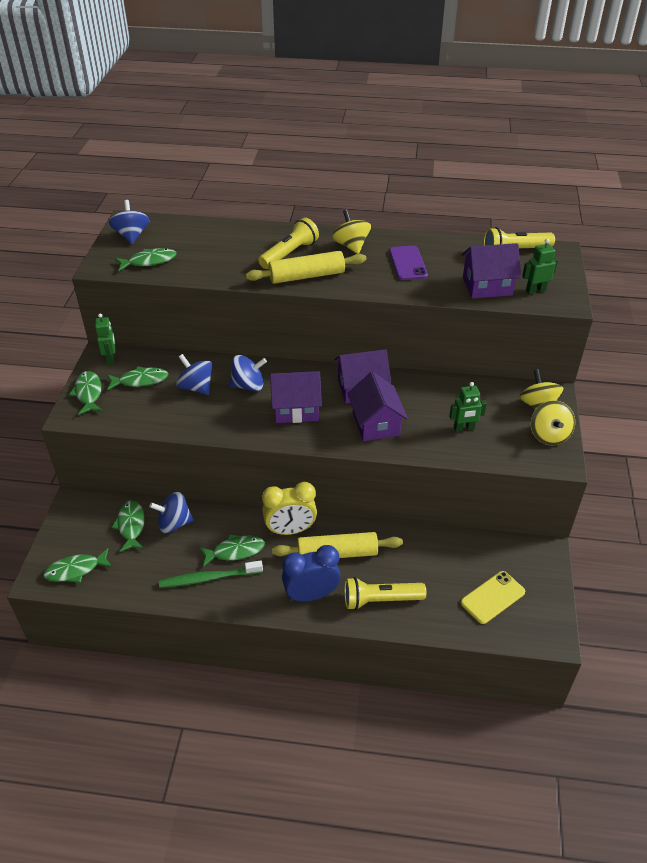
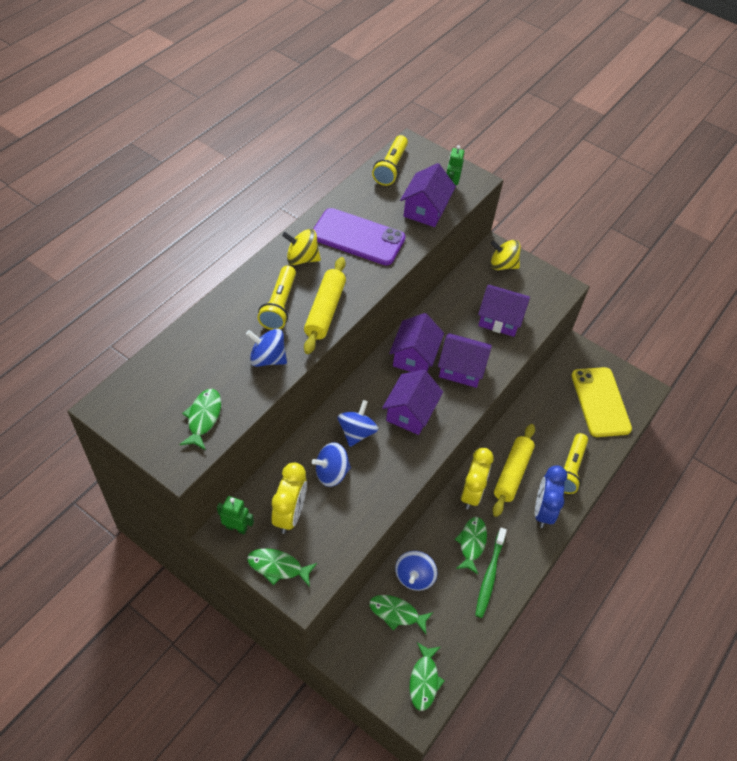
camera: 65 degrees left, 10 degrees up
green fish [107,366,168,391] -> yellow clock [271,463,307,534]
blue spinning top [109,200,149,244] -> blue spinning top moved to [246,329,287,367]
yellow flashlight [258,218,319,269] -> yellow flashlight turned 150 degrees counterclockwise [258,265,296,330]
purple phone [389,246,428,280] -> purple phone [313,208,405,265], size x1.61
green robot [449,382,487,432] -> purple house [478,285,530,337]
yellow phone [461,571,525,624] -> yellow phone [572,367,632,437], size x1.61
yellow spinning top [531,400,575,445] -> none

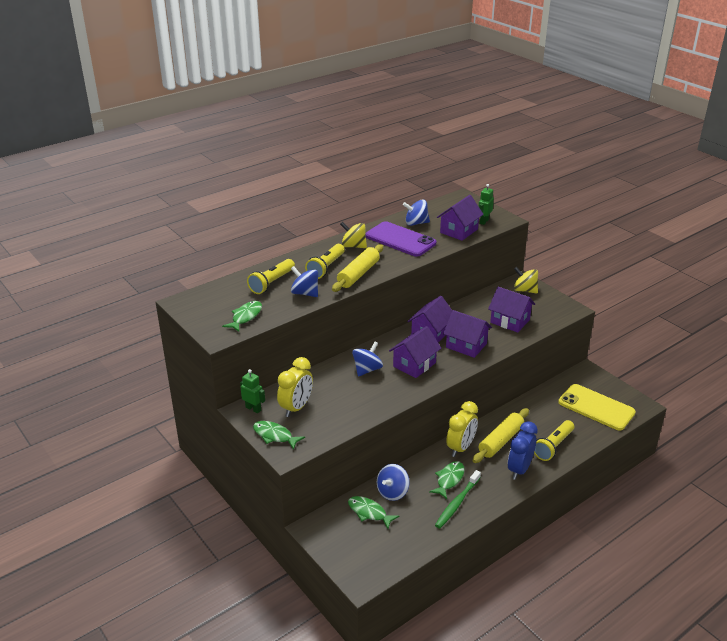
camera: 20 degrees right, 20 degrees down
blue spinning top [312,442,351,487] -> blue spinning top moved to [403,200,430,226]
yellow flashlight [372,135,408,186] -> yellow flashlight moved to [247,259,295,294]
green fish [409,642,445,711] -> none
yellow phone [572,367,632,437] -> yellow phone turned 60 degrees counterclockwise [558,384,636,431]

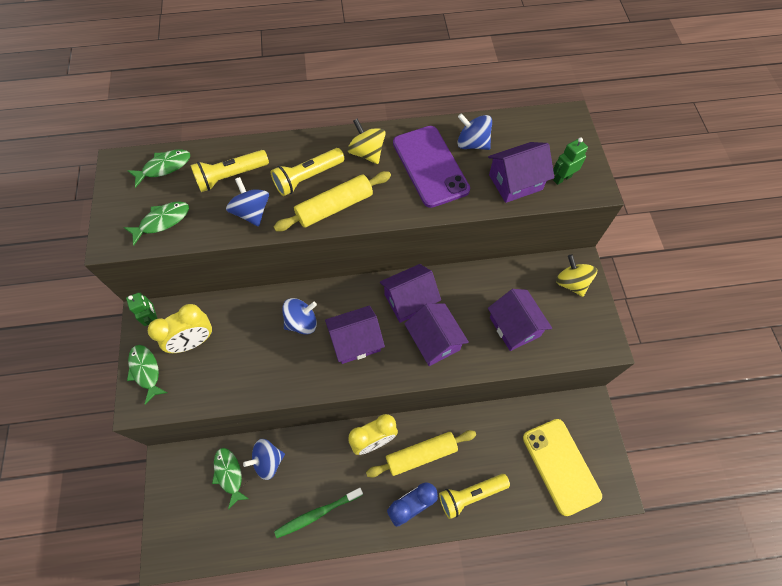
camera: 30 degrees right, 30 degrees up
green fish [429,461,465,499] -> green fish moved to [127,149,190,188]

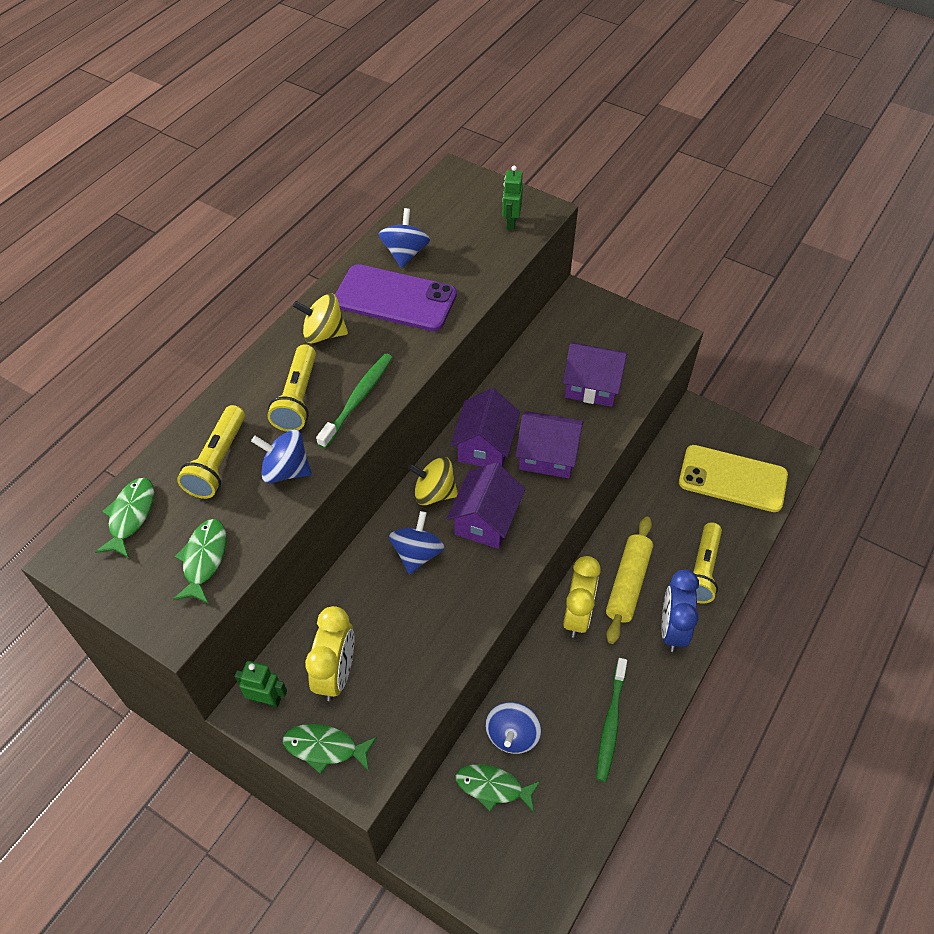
camera: 50 degrees left, 10 degrees down
yellow rolling pin [274,171,391,231] -> green toothbrush [316,353,393,449]
blue spinning top [457,113,492,150] -> blue spinning top turned 120 degrees clockwise [379,208,430,268]
purple house [488,142,554,203] -> none
yellow spinning top [556,254,597,297] -> yellow spinning top moved to [408,457,458,505]

